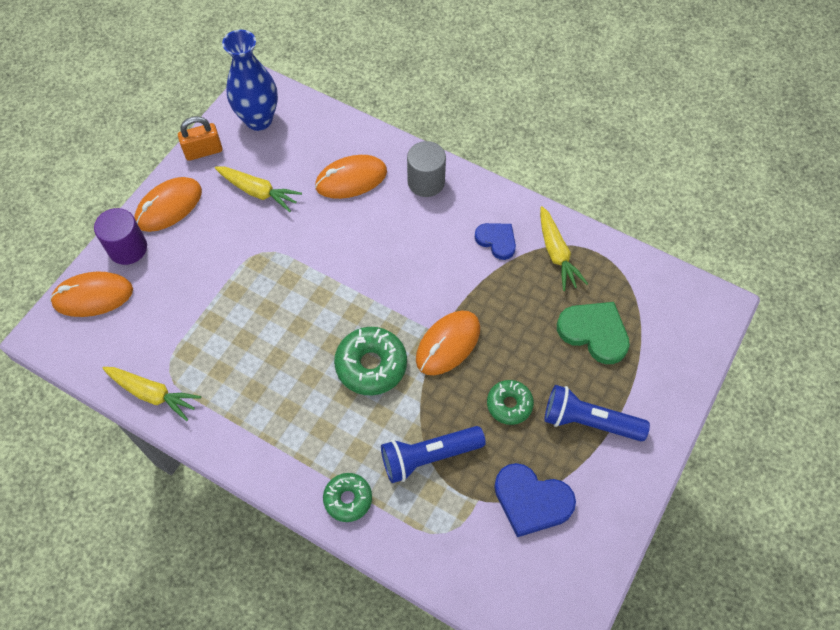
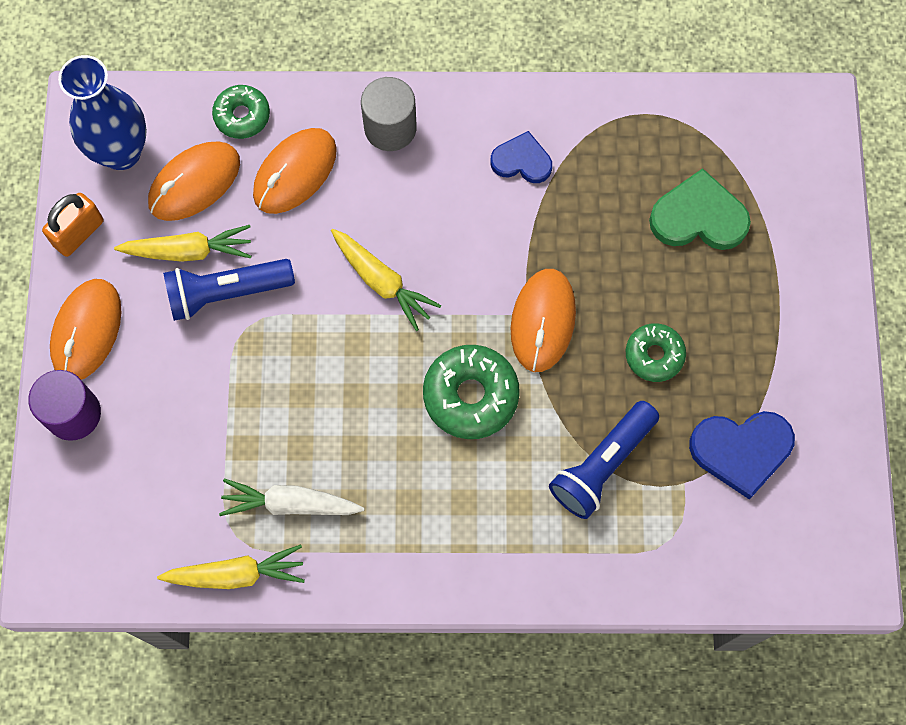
camera: 30 degrees left, 10 degrees up
orange mouse [50,272,133,317] -> orange mouse moved to [148,141,240,221]
green donut [323,473,372,522] -> green donut moved to [212,85,270,139]
yellow carrot [540,206,588,291] -> yellow carrot moved to [331,229,441,331]
blue flashlight [545,385,650,441] -> blue flashlight moved to [163,259,295,321]
none -> white carrot [219,479,364,516]

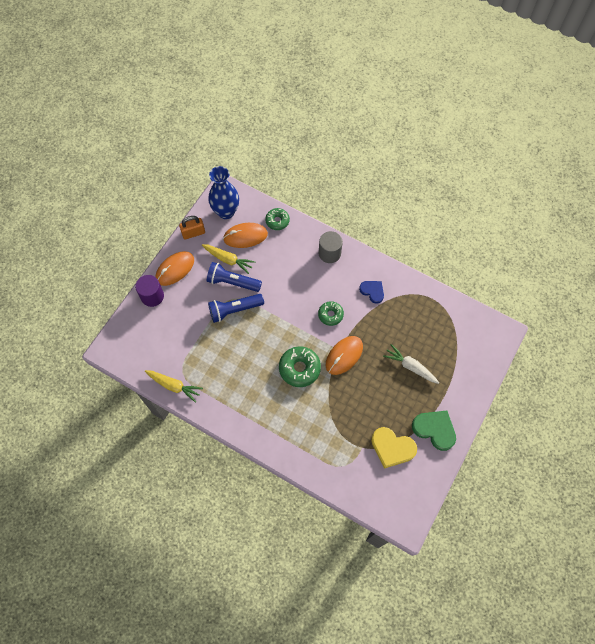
camera: 30 degrees right, 5 degrees down
white carrot [219,479,364,516] -> white carrot moved to [383,344,439,384]
orange mouse [253,128,337,214] -> none
yellow carrot [331,229,441,331] -> none
blue flashlight [549,401,659,519] -> blue flashlight moved to [208,294,264,323]
green donut [626,323,686,382] -> green donut moved to [318,301,344,326]
green heart [649,168,751,250] -> green heart moved to [412,411,456,451]
blue heart [689,411,795,499] -> yellow heart [371,427,417,469]

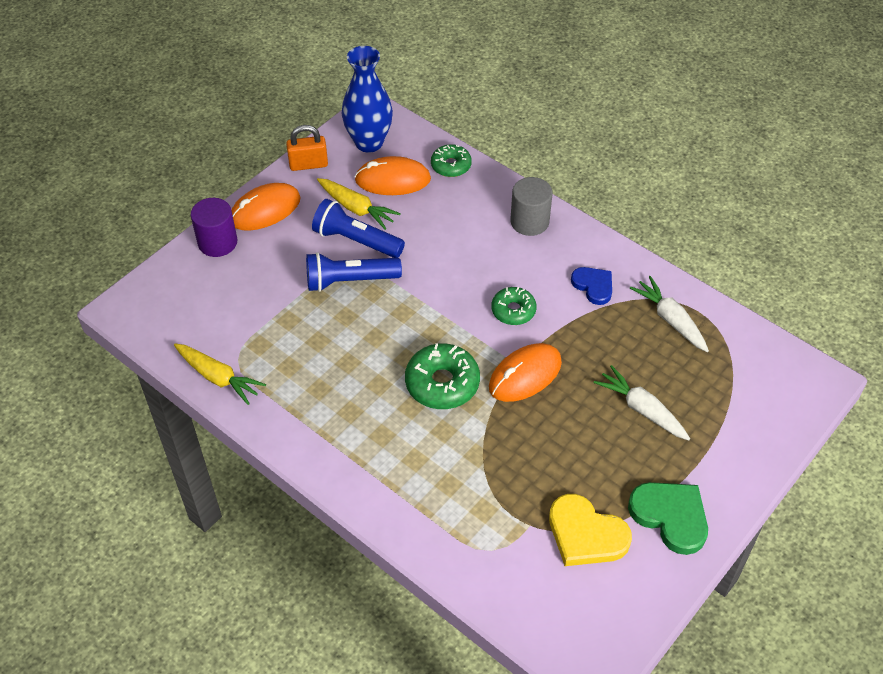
camera: 10 degrees right, 15 degrees down
none -> white carrot [630,276,709,352]

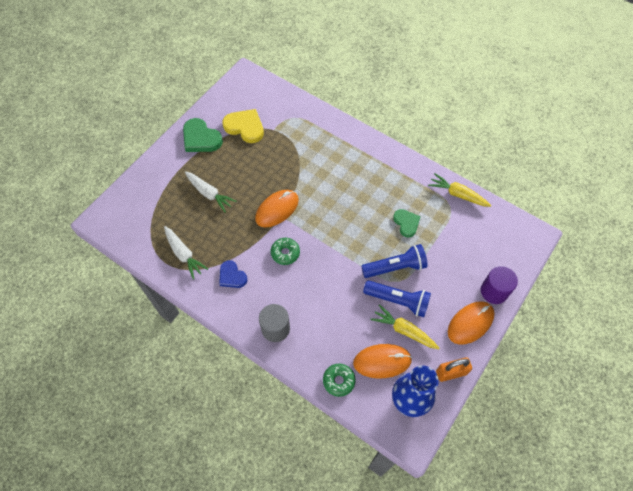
camera: 175 degrees right, 10 degrees up
green donut [405,343,480,409] -> none
none -> green heart [393,209,420,238]

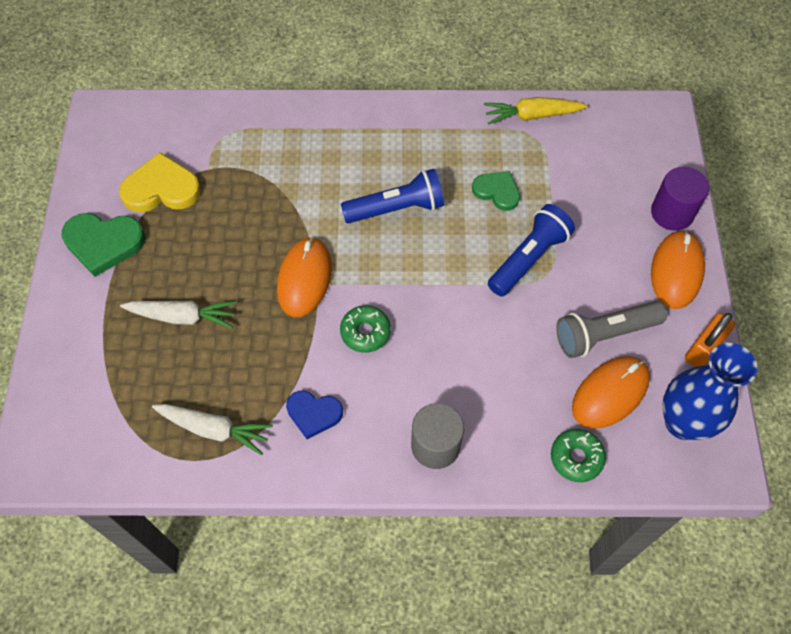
camera: 35 degrees left, 0 degrees up
blue flashlight [363,280,431,317] -> blue flashlight moved to [341,169,444,223]
yellow carrot [371,304,439,349] -> grey flashlight [556,301,667,358]

